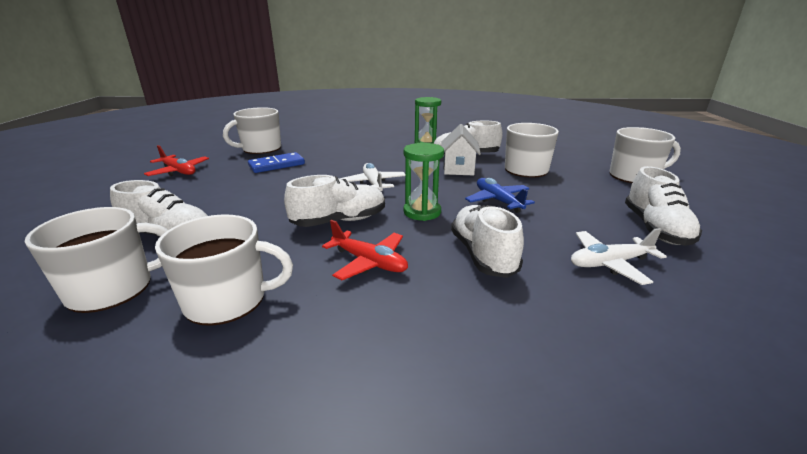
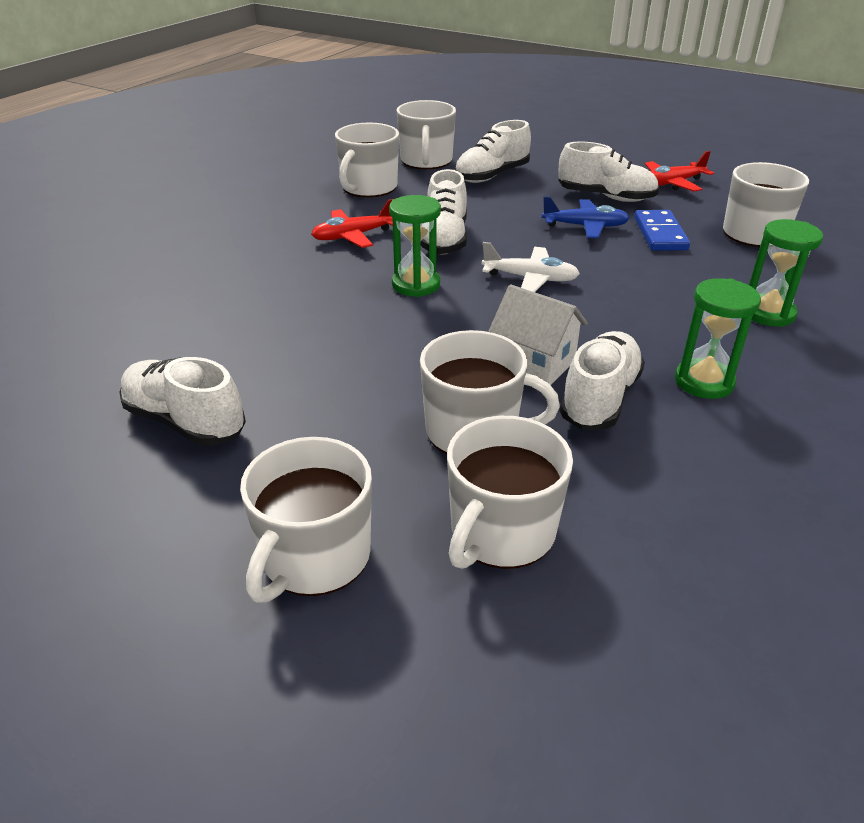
camera: 120 degrees right, 10 degrees up
white shoe [451,205,524,278] -> white shoe moved to [558,142,659,202]
blue plane [465,178,535,213] -> blue plane moved to [542,196,630,238]
white plane [571,228,667,285] -> none
none -> white mug [447,416,573,569]
none -> green hourglass [749,219,823,327]

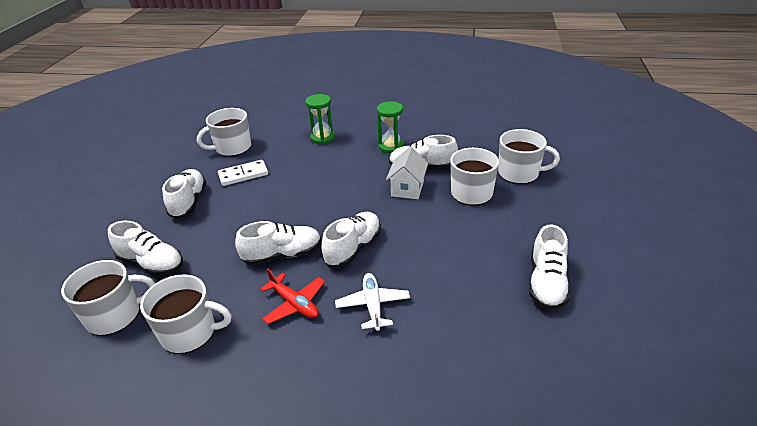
camera: 110 degrees left, 0 degrees up
white mug [240,437,372,603] -> none
green hourglass [389,195,441,297] -> white shoe [322,212,381,267]
white plane [482,242,580,292] -> white plane moved to [335,273,410,331]
blue plane [542,196,630,238] -> none
blue domino [634,210,690,251] -> white domino [218,160,268,186]
red plane [645,151,714,192] -> none

